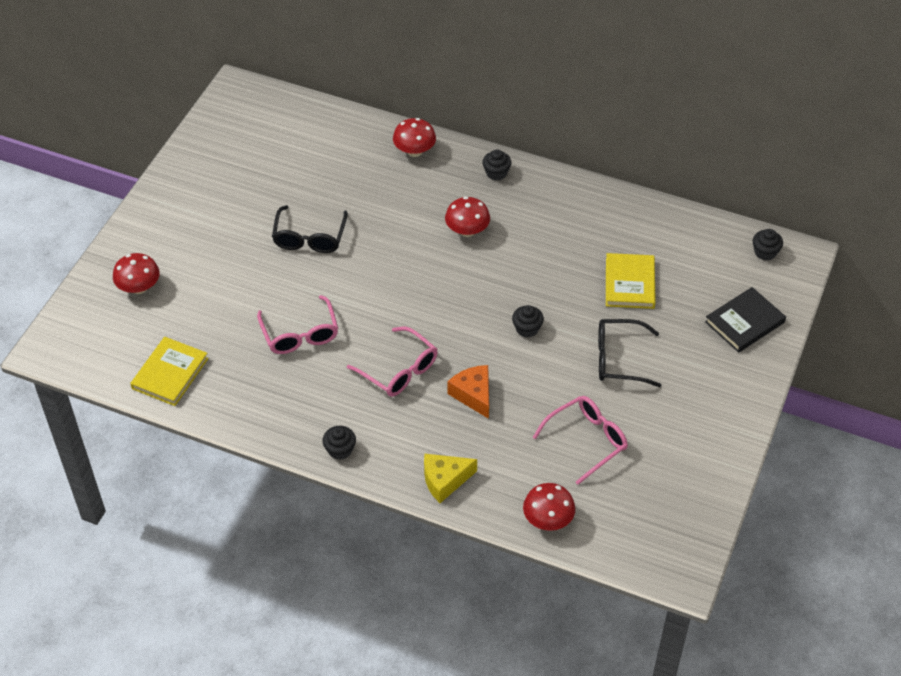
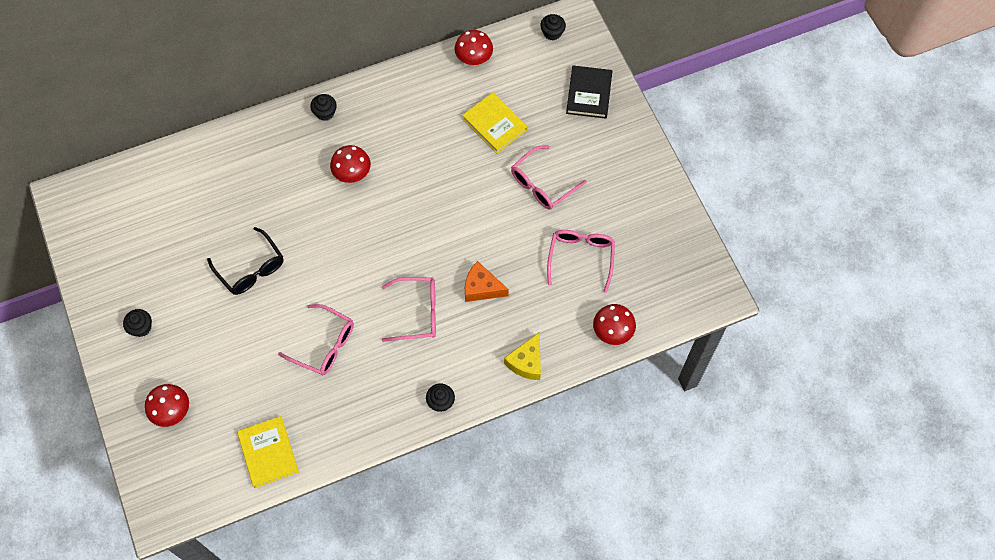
camera: 45 degrees left, 15 degrees up
red mushroom [393,118,436,157] -> red mushroom moved to [454,30,493,65]
black cupcake [512,305,544,338] -> black cupcake moved to [123,309,152,337]
black glasses [598,319,662,387] -> pink glasses [511,145,587,210]

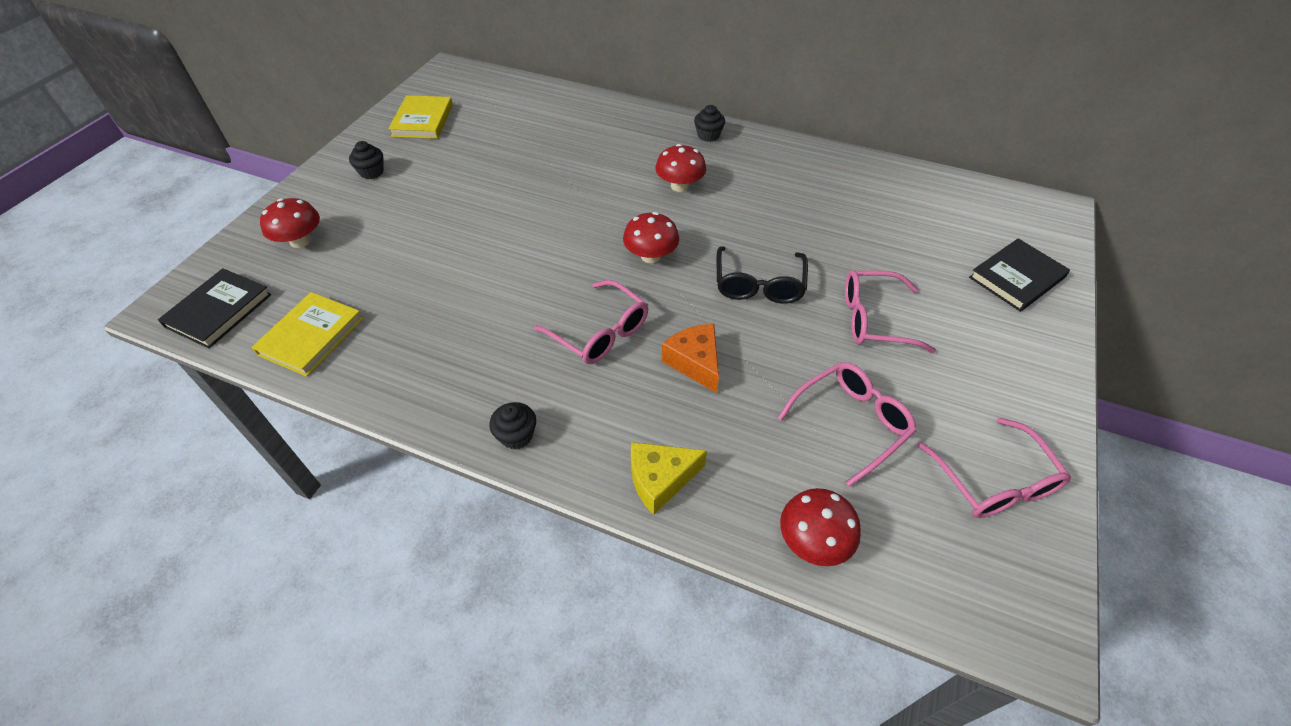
camera: 45 degrees right, 15 degrees down
black glasses [207,227,283,295] -> black glasses moved to [717,246,808,304]
pink glasses [278,304,354,375] -> pink glasses moved to [918,418,1071,518]
red mushroom [454,30,493,65] -> red mushroom moved to [623,212,679,263]
yellow book [462,92,528,153] -> yellow book moved to [388,95,453,139]
black cupcake [540,14,566,41] -> none
none -> black book [158,268,272,349]

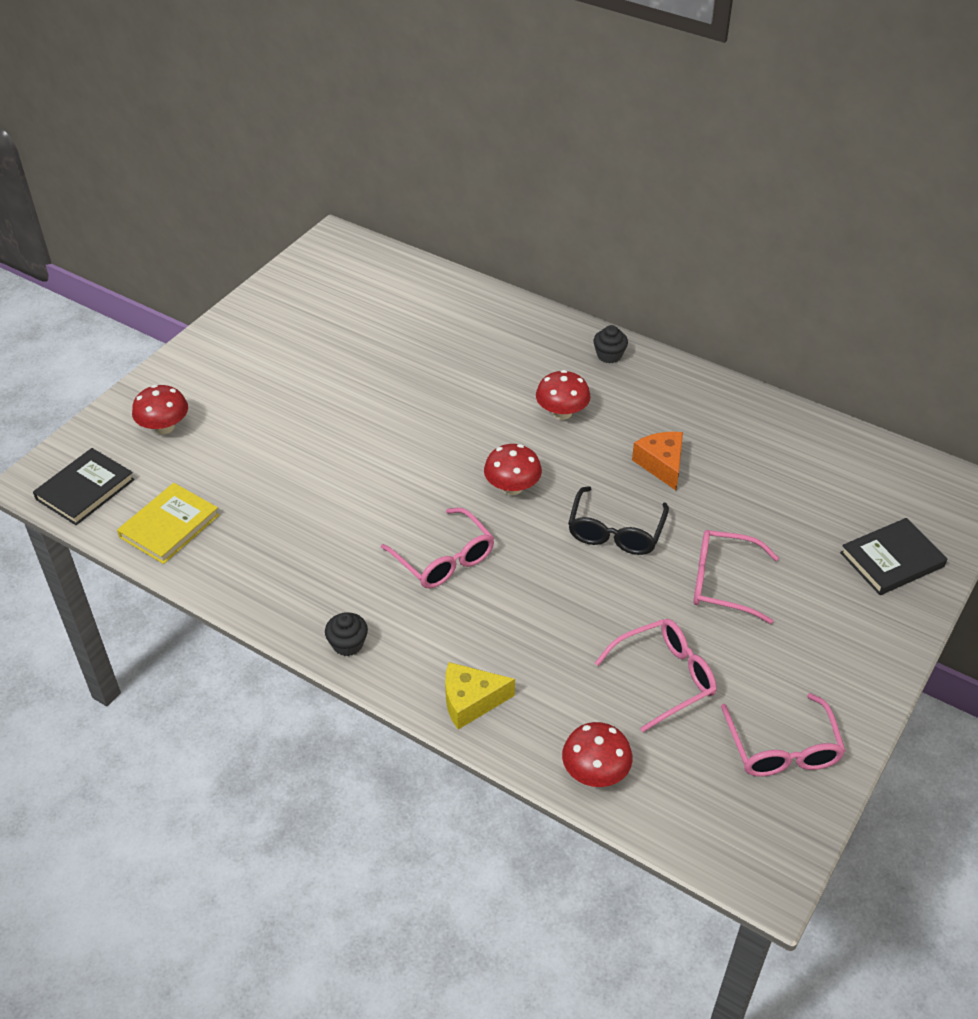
camera: 10 degrees right, 5 degrees down
black cupcake [349,141,384,179] -> none
yellow book [388,95,453,139] -> none
orange cheese [662,324,719,393] -> orange cheese moved to [632,432,683,490]

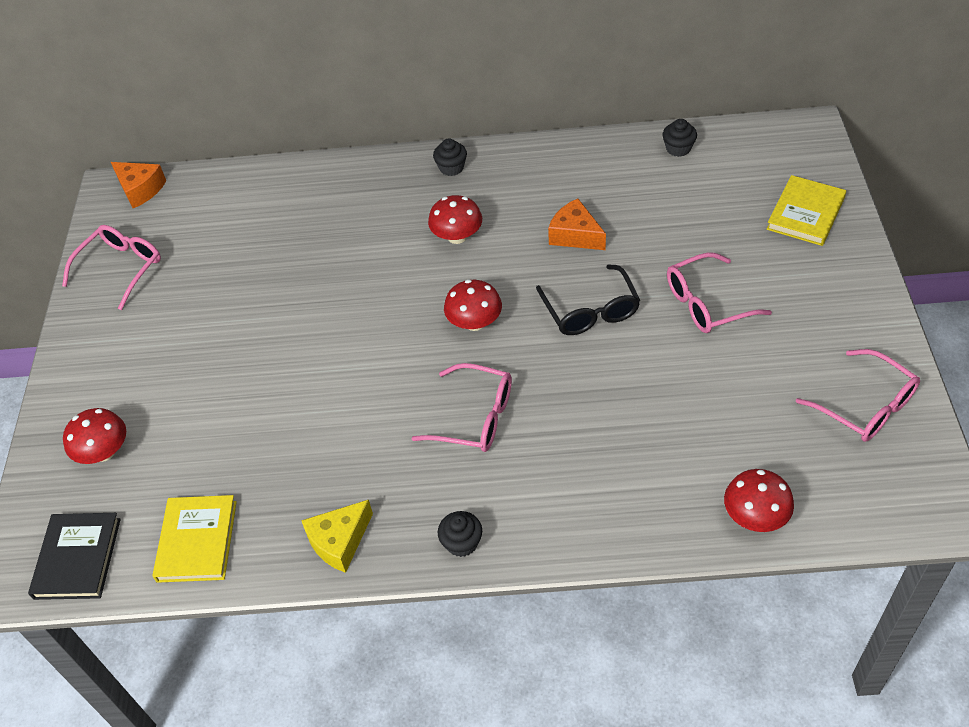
camera: 30 degrees left, 5 degrees up
yellow cheese [445,662,515,729] -> yellow cheese moved to [301,500,373,573]
pink glasses [595,619,717,732] -> pink glasses moved to [62,225,161,310]
black book [840,518,947,595] -> yellow book [767,175,846,246]
none -> orange cheese [111,162,166,208]
none -> black cupcake [662,119,697,157]

